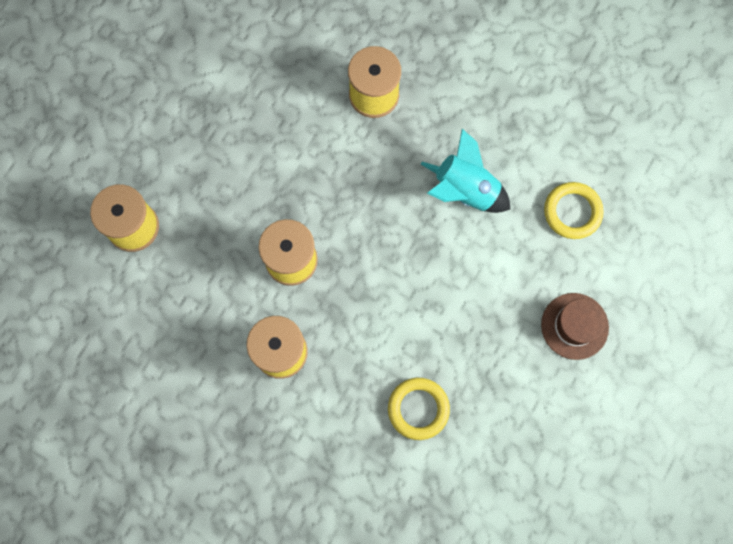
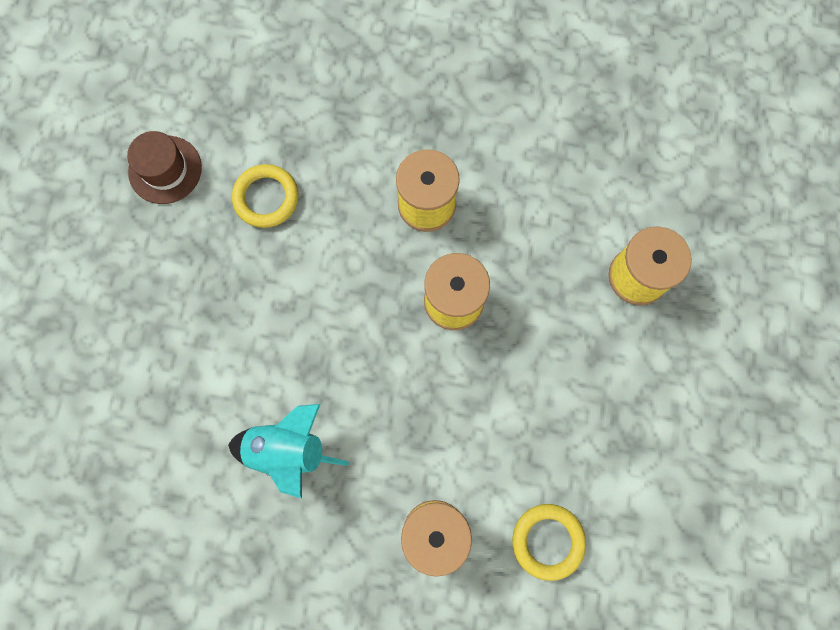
camera: 160 degrees right, 0 degrees up
brown hat [541,293,609,360] -> brown hat moved to [127,131,202,204]
yellow ring [544,182,604,239] -> yellow ring moved to [512,504,586,581]

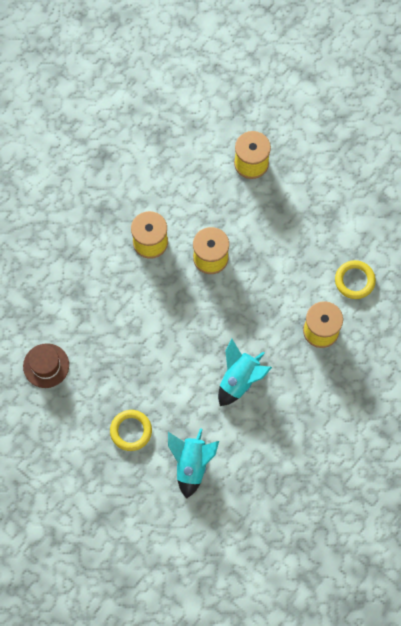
camera: 60 degrees left, 5 degrees down
yellow ring [232,164,299,228] -> yellow ring moved to [110,410,152,451]
none -> turquoise rocket [168,428,219,499]

